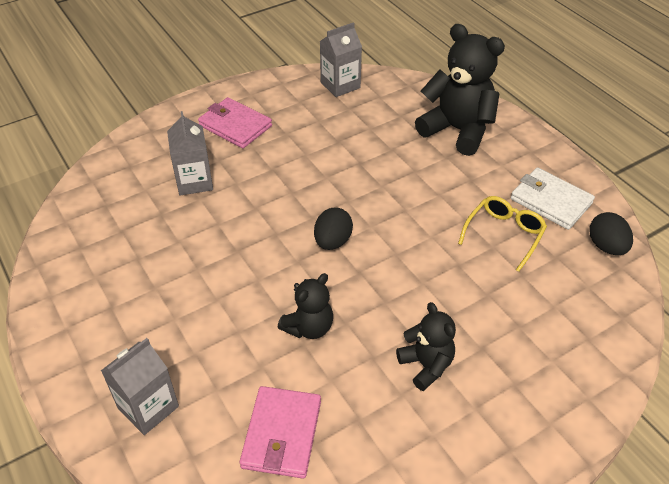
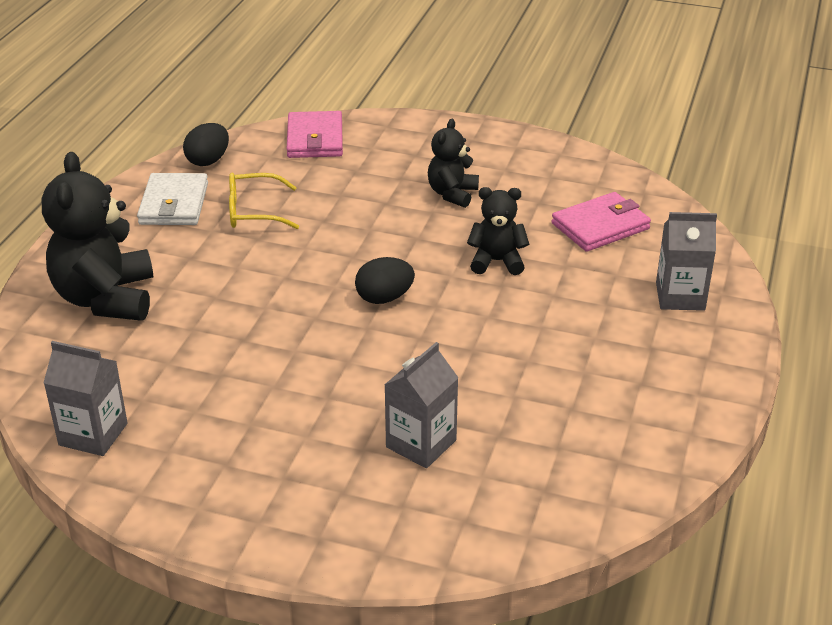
camera: 130 degrees left, 10 degrees down
pink wallet [198,97,272,148] -> pink wallet moved to [287,111,343,158]

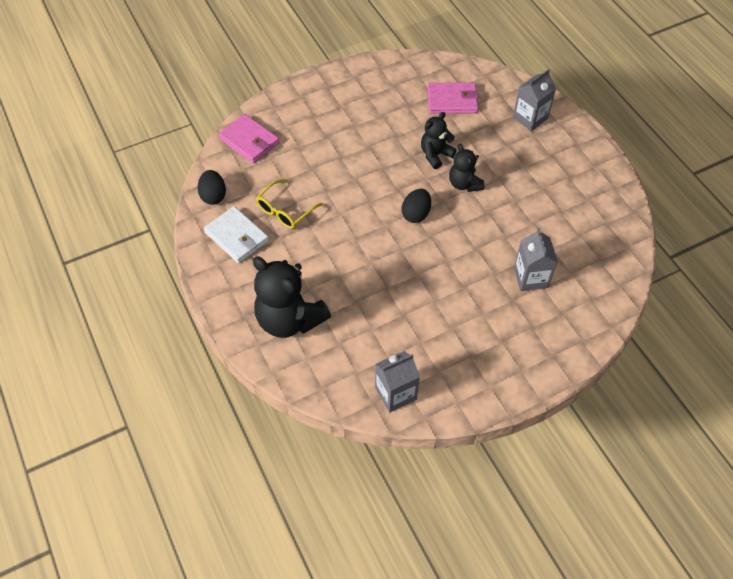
camera: 45 degrees left, 20 degrees up
black teddy bear [428,119,479,208] -> black teddy bear moved to [449,144,484,192]
pink wallet [552,192,651,252] -> pink wallet turned 75 degrees clockwise [427,82,479,114]

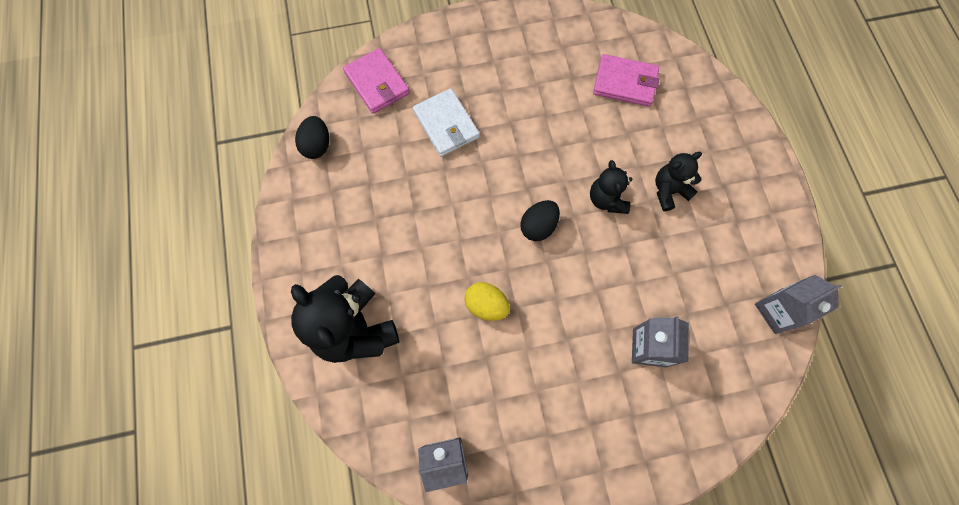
camera: 15 degrees right, 15 degrees up
white wallet [204,206,269,263] -> white wallet moved to [413,88,480,157]
yellow glasses [256,180,323,229] -> none
black teddy bear [421,112,457,169] -> black teddy bear moved to [655,152,702,211]
grey carton [513,69,556,131] -> grey carton moved to [755,275,842,334]
none -> yellow egg [464,282,510,321]

